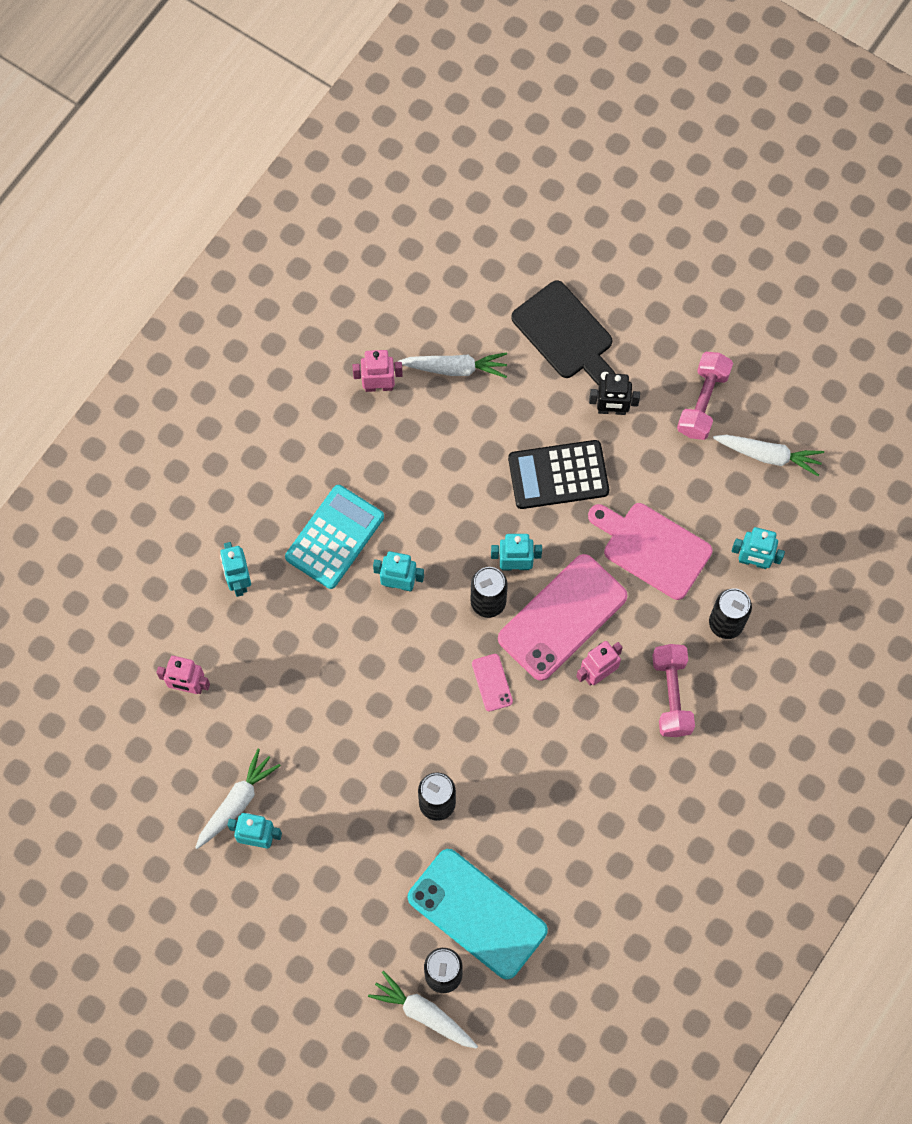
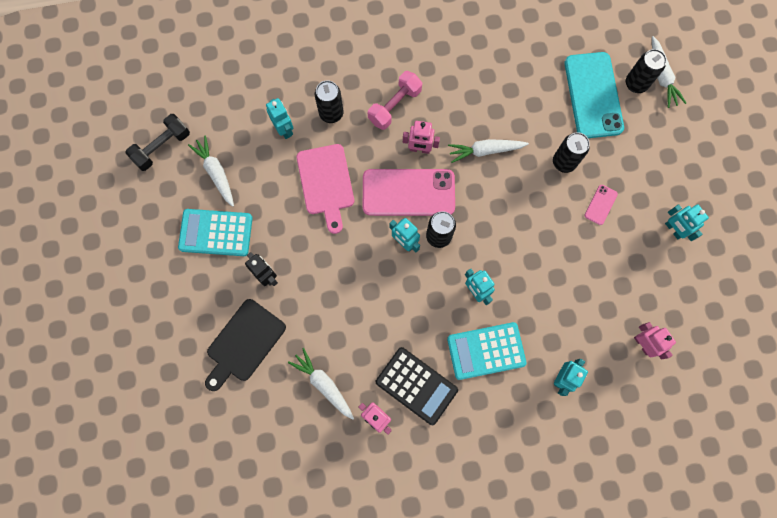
camera: 135 degrees left, 5 degrees up
white carrot [195,749,281,849] -> white carrot moved to [448,139,529,163]
pink phone [472,654,513,711] -> pink phone moved to [585,185,618,225]
black calculator [508,440,609,509] -> black calculator moved to [376,347,458,425]
black cutting board [511,280,616,386] -> black cutting board turned 150 degrees counterclockwise [205,299,286,391]
pink dumbbell [677,352,733,440] -> turquoise calculator [178,209,253,256]
none -> black dumbbell [125,114,190,171]

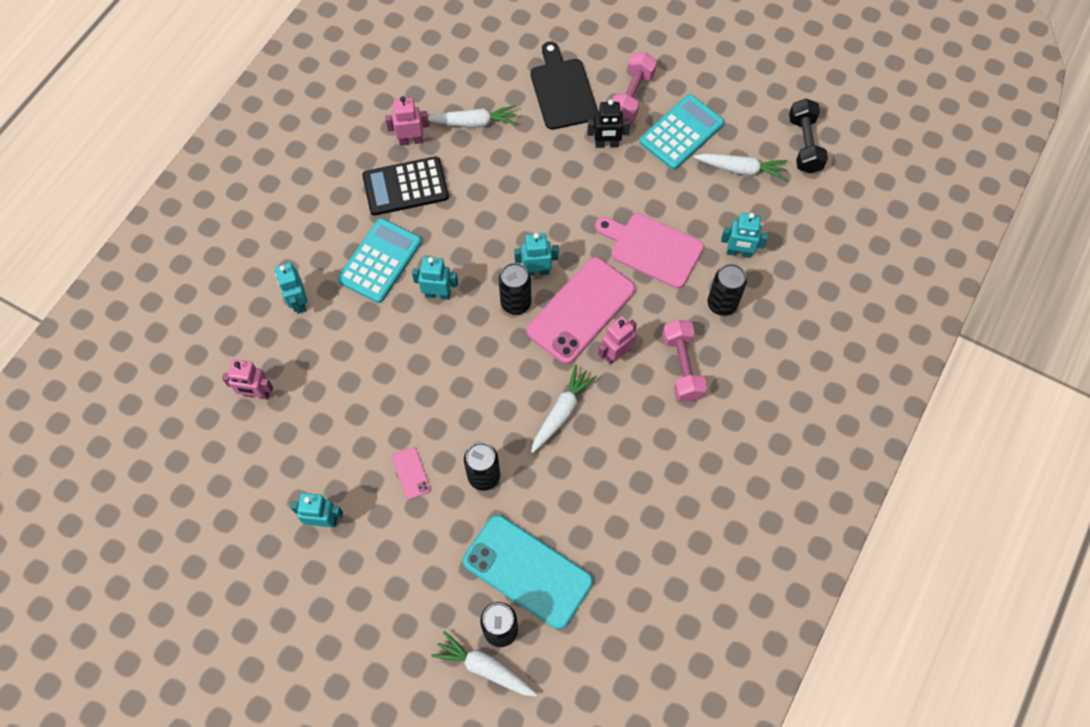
camera: 130 degrees right, 10 degrees down
none -> pink dumbbell [612,52,657,122]

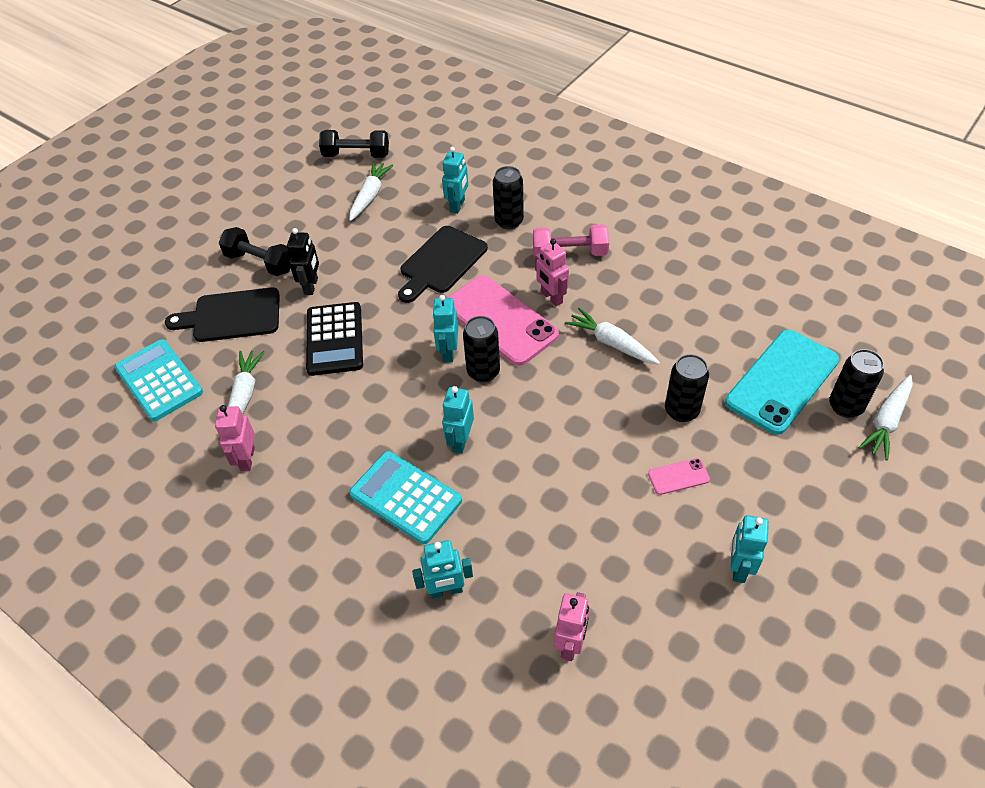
camera: 80 degrees left, 15 degrees down
black calculator [362,156,449,216] -> black calculator moved to [306,302,363,376]
pink cutting board [595,213,704,289] -> black cutting board [398,226,488,303]
pink dumbbell [612,52,657,122] -> black dumbbell [219,227,291,276]
turquoise calculator [640,94,724,170] -> turquoise calculator moved to [115,339,203,421]

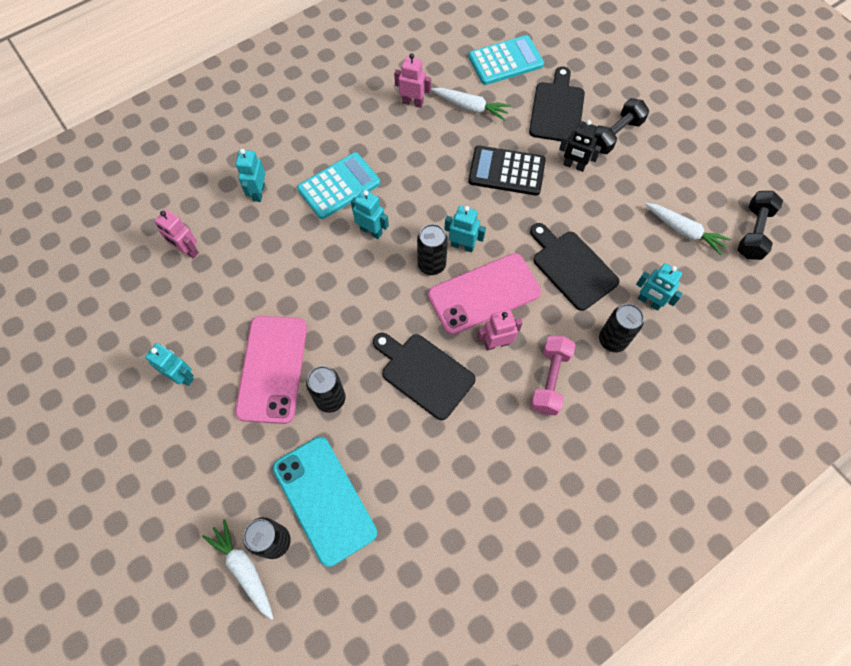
camera: 105 degrees right, 15 degrees up
white carrot [565,308,660,364] -> black cutting board [373,333,476,420]
pink phone [648,458,710,495] -> pink phone [235,316,307,424], size x2.36

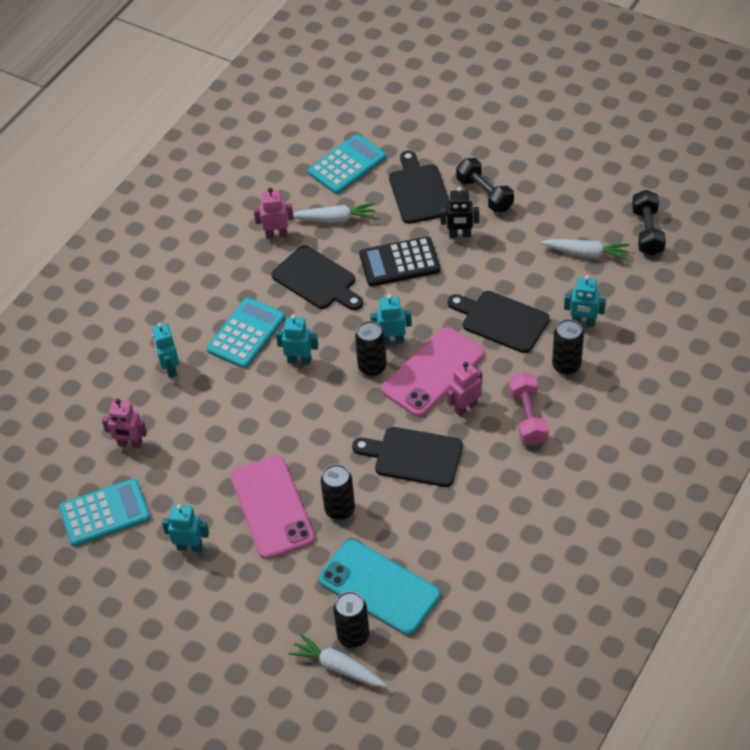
camera: 20 degrees left, 15 degrees down
black dumbbell [594,98,649,154] -> black dumbbell turned 60 degrees counterclockwise [456,158,514,212]
none -> turquoise calculator [59,479,150,547]
none -> black cutting board [271,245,363,310]

